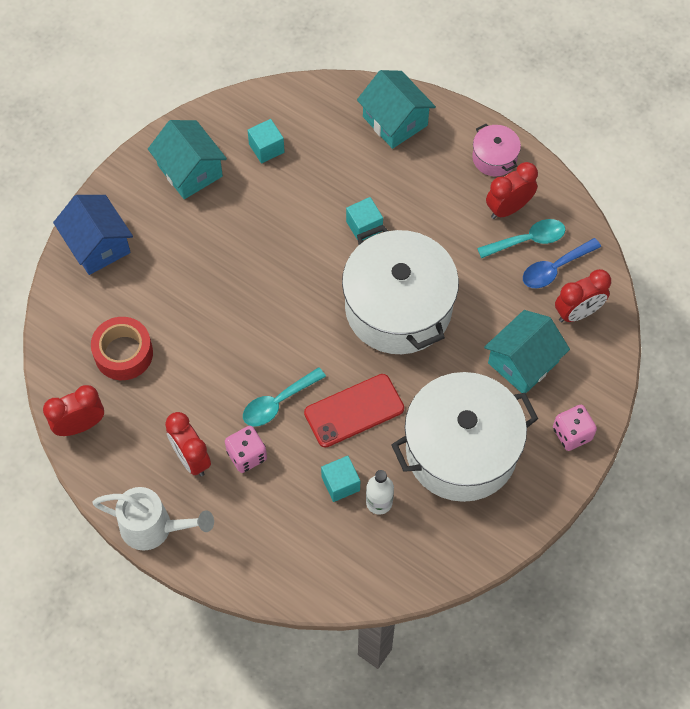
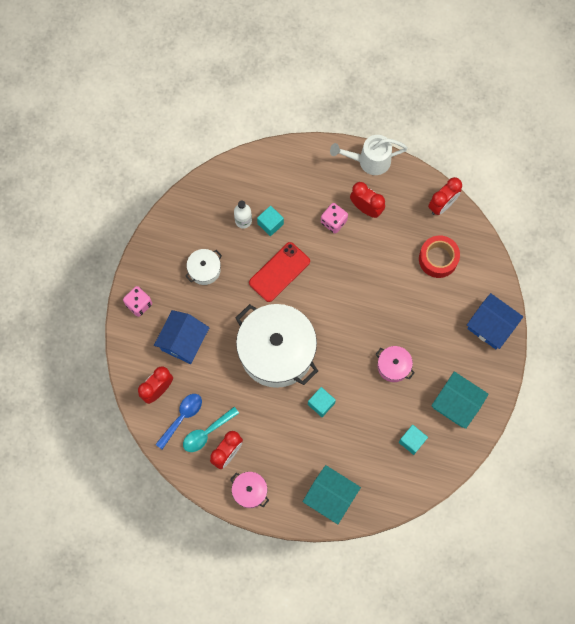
camera: 160 degrees right, 10 degrees up
turquoise spoon [243,367,326,426] -> none
white pot [391,372,538,502] -> white pot [186,249,222,285], size x0.44
turquoise house [484,310,570,393] -> blue house [154,310,209,364]
none -> pink pot [376,346,415,382]

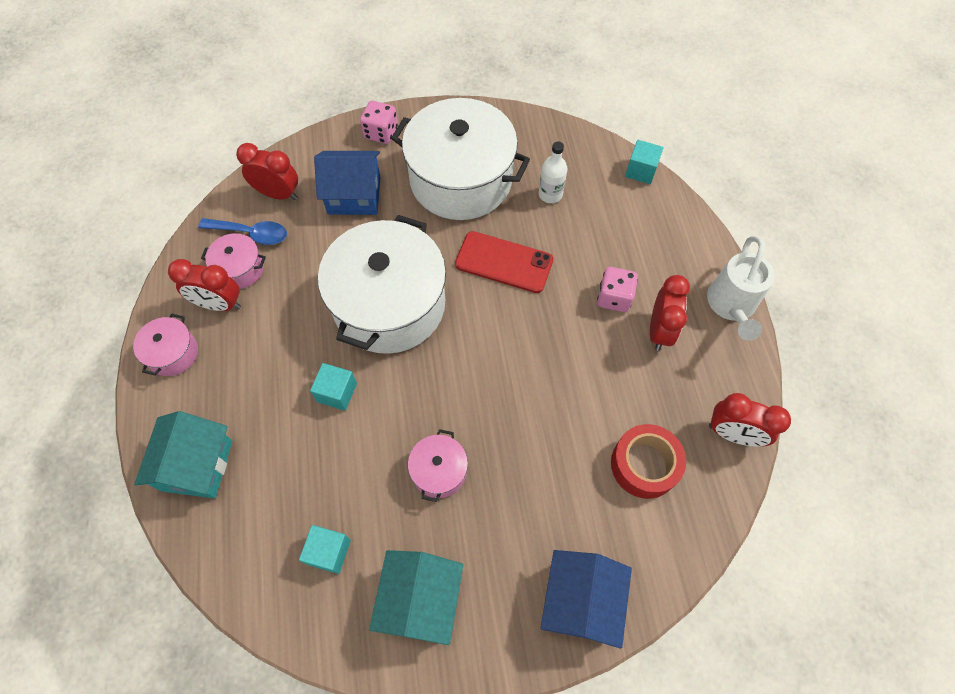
camera: 65 degrees right, 10 degrees down
turquoise spoon [183,407,239,452] -> pink pot [201,233,266,289]
white pot [186,249,222,285] -> white pot [391,98,530,220], size x2.28
turquoise cube [257,206,284,236] -> turquoise cube moved to [625,140,664,184]
white watering can [330,135,408,175] -> white watering can turned 135 degrees counterclockwise [707,236,775,341]

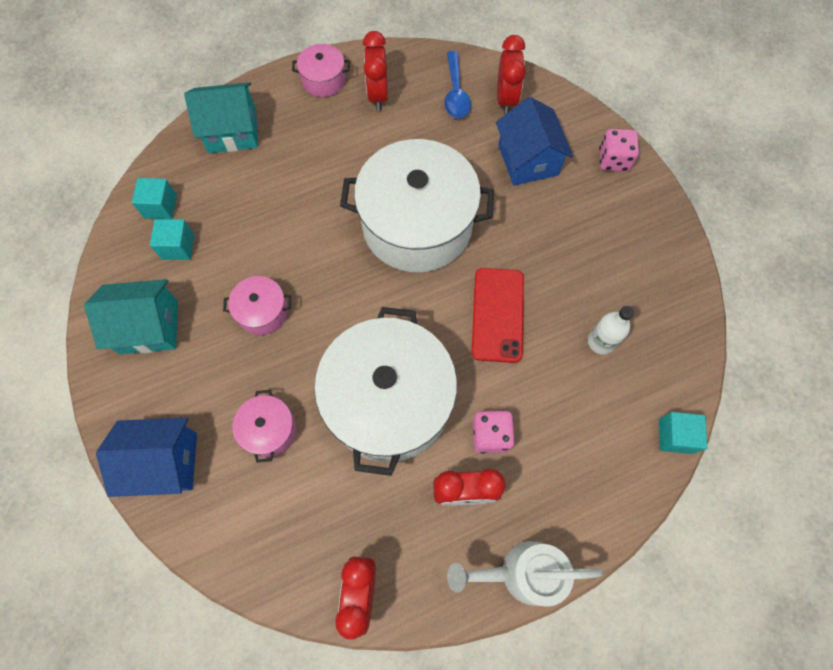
camera: 75 degrees right, 5 degrees up
pink pot [201,233,266,289] -> pink pot moved to [232,390,296,463]
turquoise cube [310,363,357,411] -> turquoise cube moved to [132,178,177,219]
white pot [391,98,530,220] -> white pot moved to [314,307,457,476]
red tape [611,424,686,499] -> none

